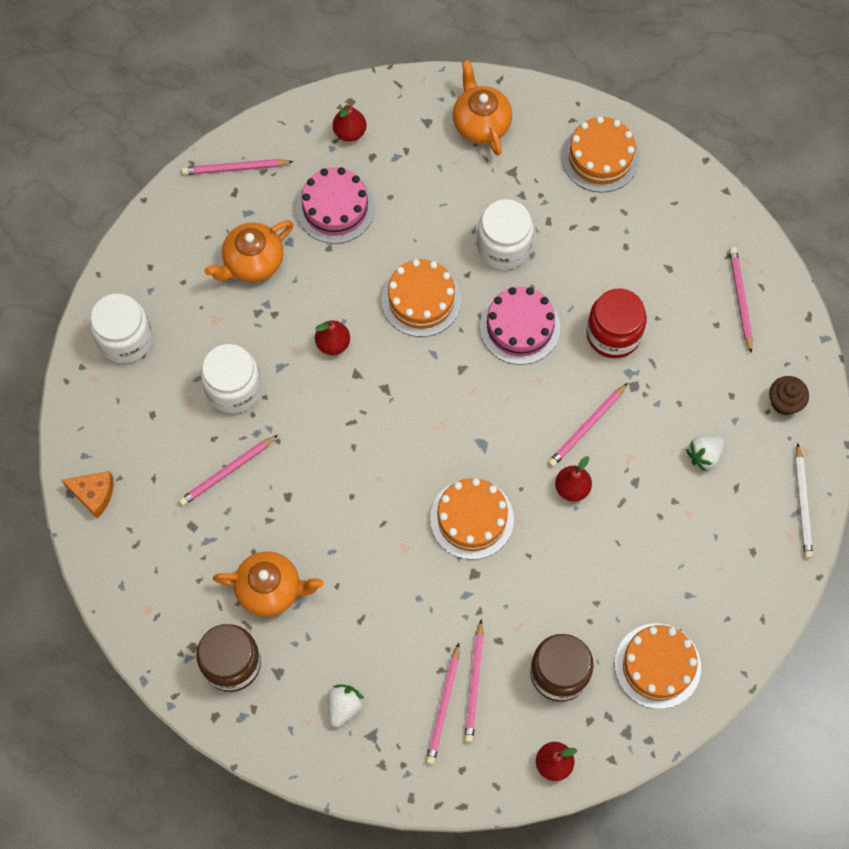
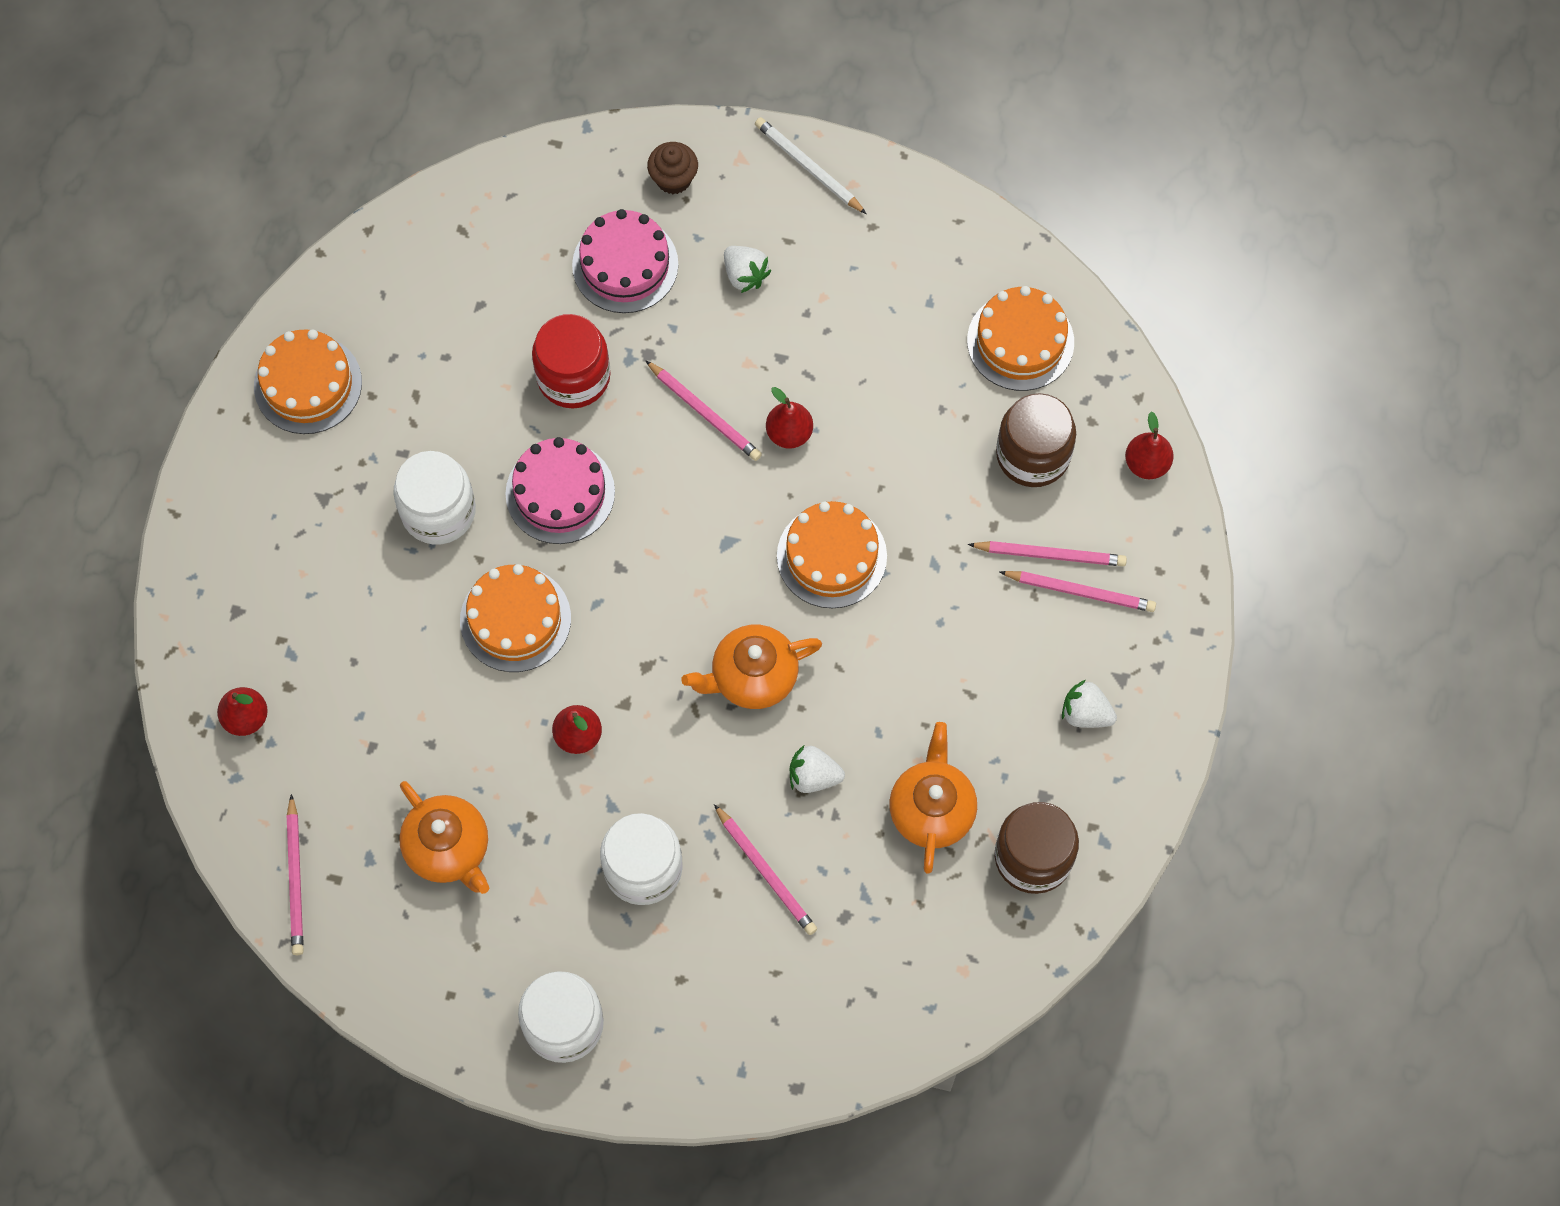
camera: 90 degrees left, 0 degrees up
orange cheese [61,471,113,519] -> none
pink cake [296,167,375,244] -> pink cake moved to [572,209,678,313]
orange teapot [453,60,512,156] -> orange teapot moved to [681,625,822,709]
pink pencil [729,247,753,353] -> none
white pencil [795,443,813,559] -> white pencil turned 135 degrees counterclockwise [755,117,867,214]
none -> white strawberry [790,745,845,793]

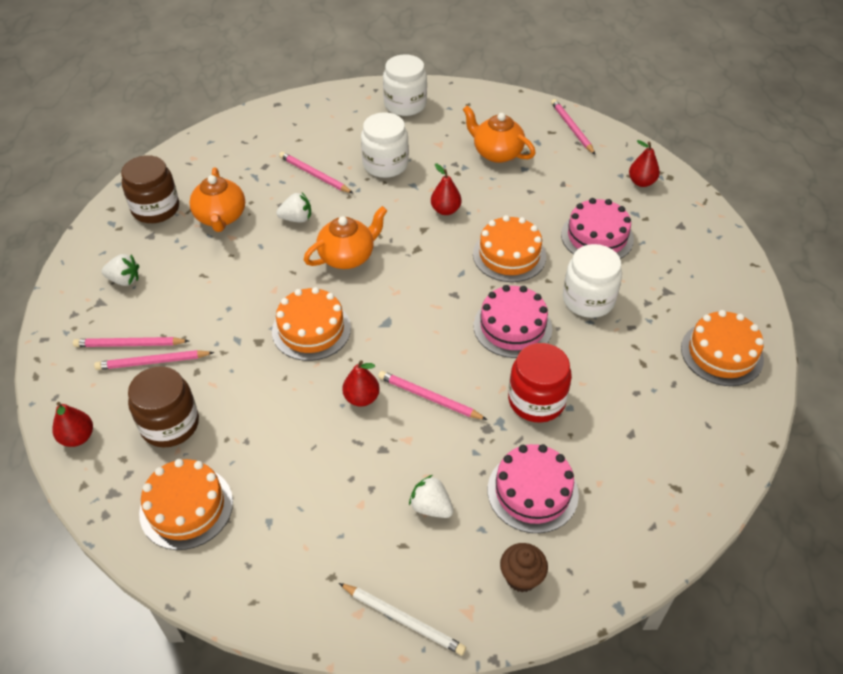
camera: 165 degrees right, 20 degrees down
none -> pink cake [561,198,634,259]

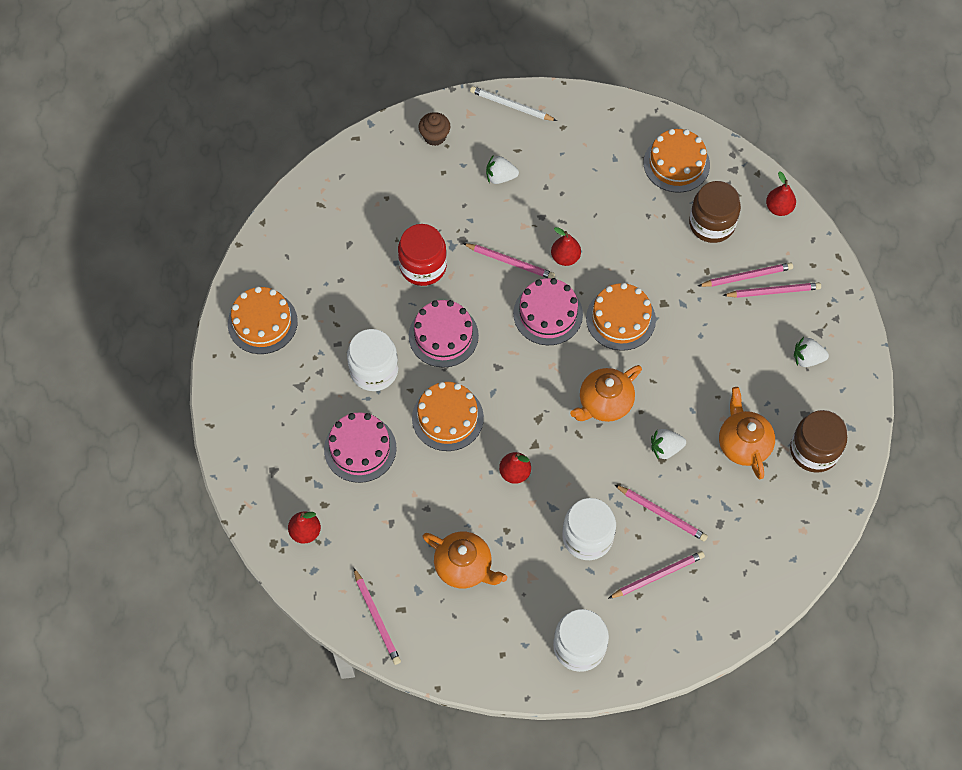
camera: 175 degrees right, 15 degrees up
white strawberry [409,475,453,518] -> white strawberry turned 150 degrees clockwise [486,156,519,184]
pink cake [488,444,579,533] -> pink cake moved to [513,278,583,345]
none -> pink pencil [608,551,705,599]

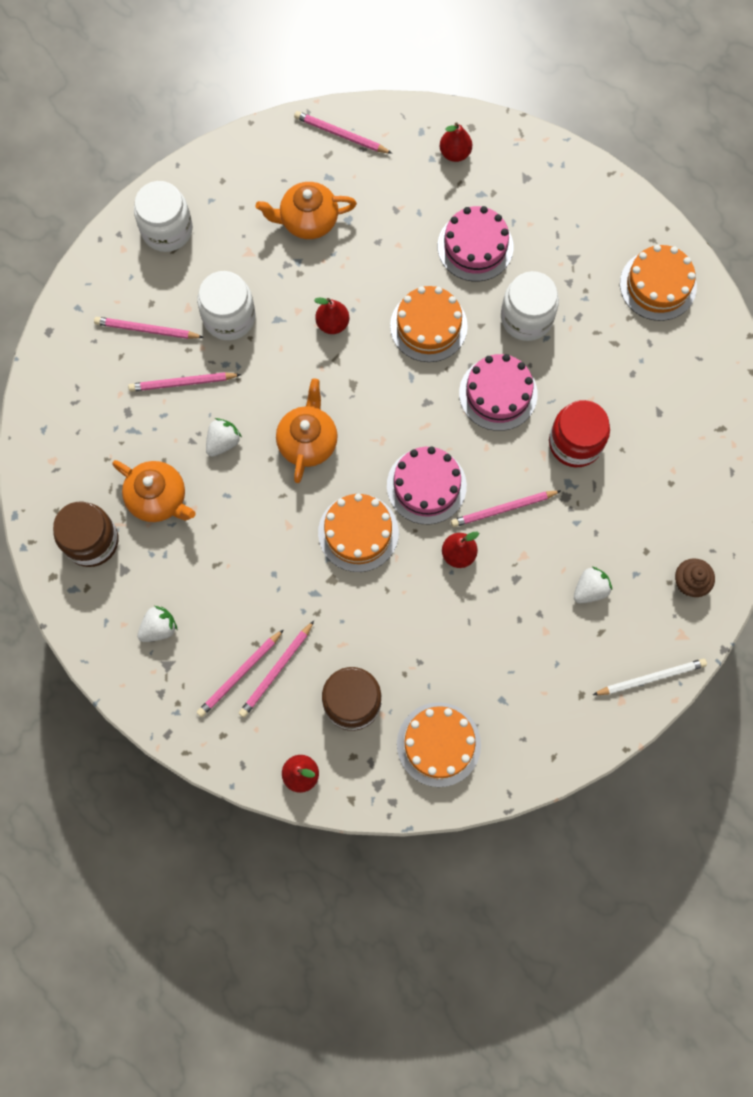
camera: 140 degrees right, 10 degrees up
pink pencil [608,551,705,599] -> pink pencil turned 75 degrees clockwise [94,317,204,339]

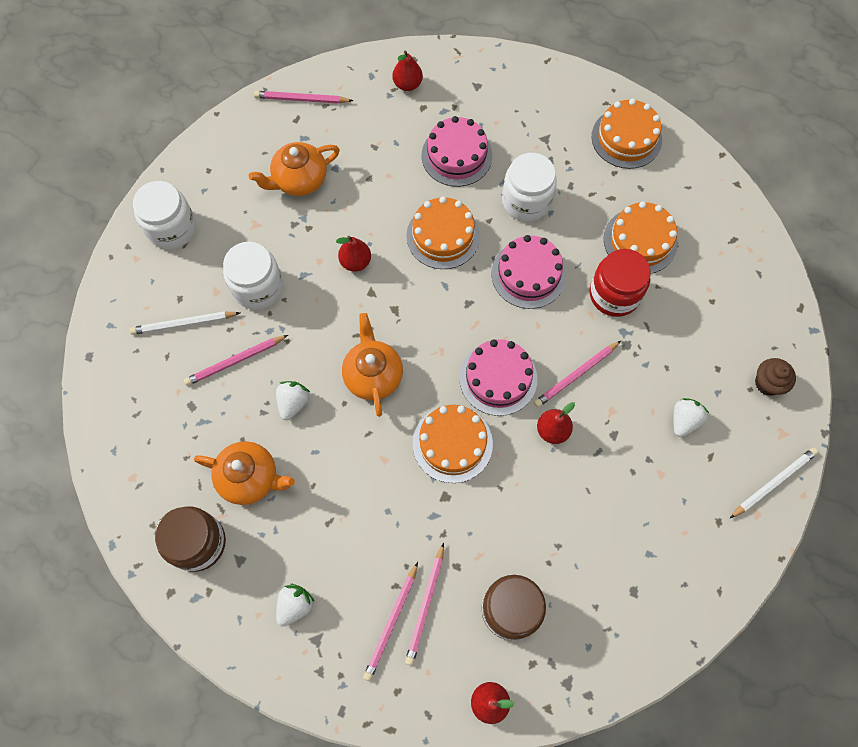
camera: 20 degrees left, 5 degrees down
pink pencil [94,317,204,339] -> white pencil [130,311,240,335]
orange cake [397,702,481,787] -> orange cake moved to [604,201,678,274]

